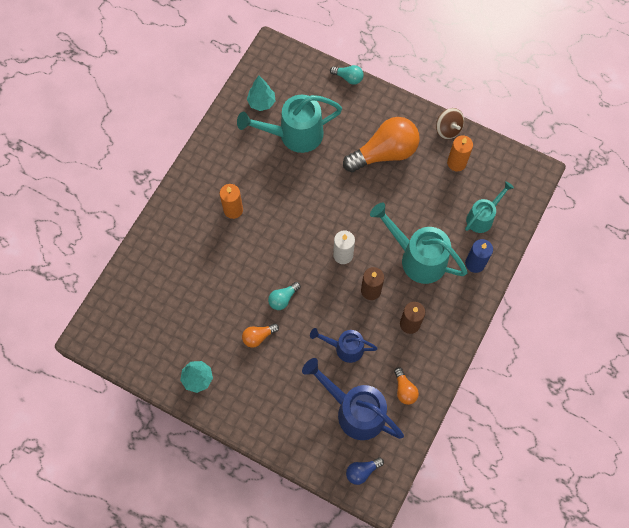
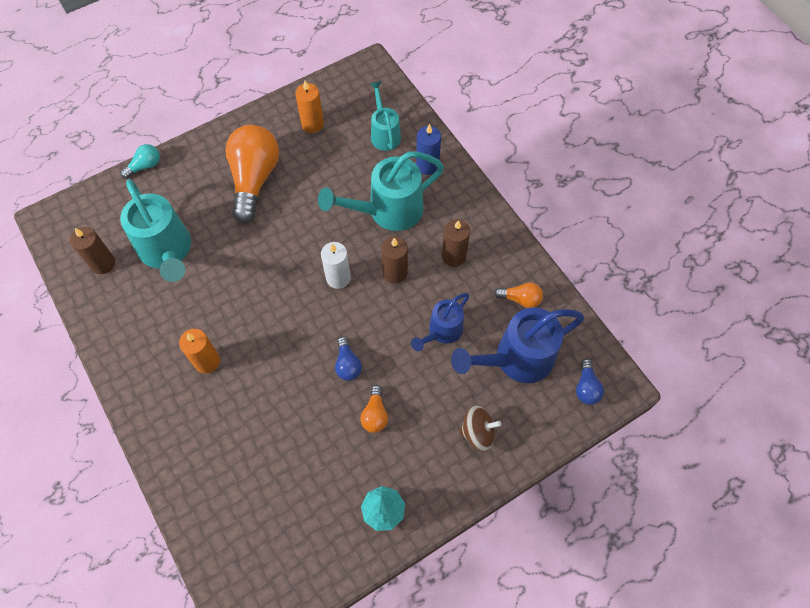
camera: 60 degrees left, 5 degrees down
turquoise watering can [237,95,342,153] -> turquoise watering can turned 45 degrees counterclockwise [120,179,191,282]
turquoise tree [247,76,276,111] -> brown candle [70,227,115,274]
turquoise light bulb [268,282,301,310] -> blue light bulb [335,337,362,381]
brown spinning top [436,108,464,139] -> brown spinning top moved to [459,405,501,452]

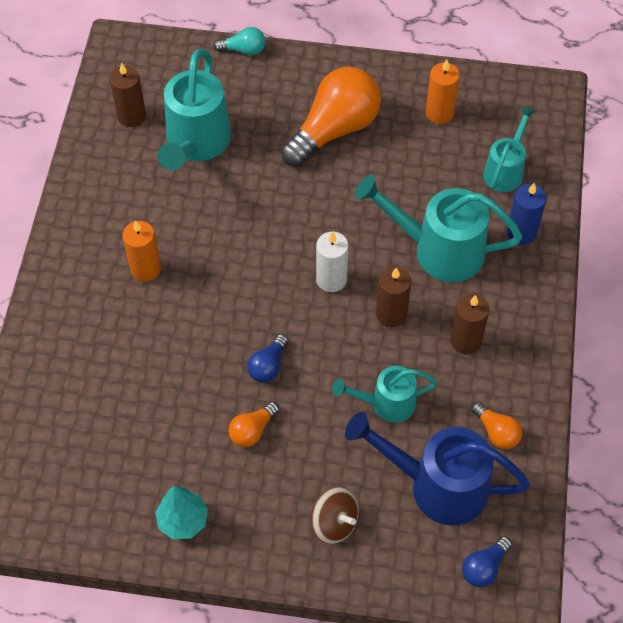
camera: 40 degrees right, 5 degrees down
blue watering can [411,293,469,351] -> turquoise watering can [332,366,438,423]

